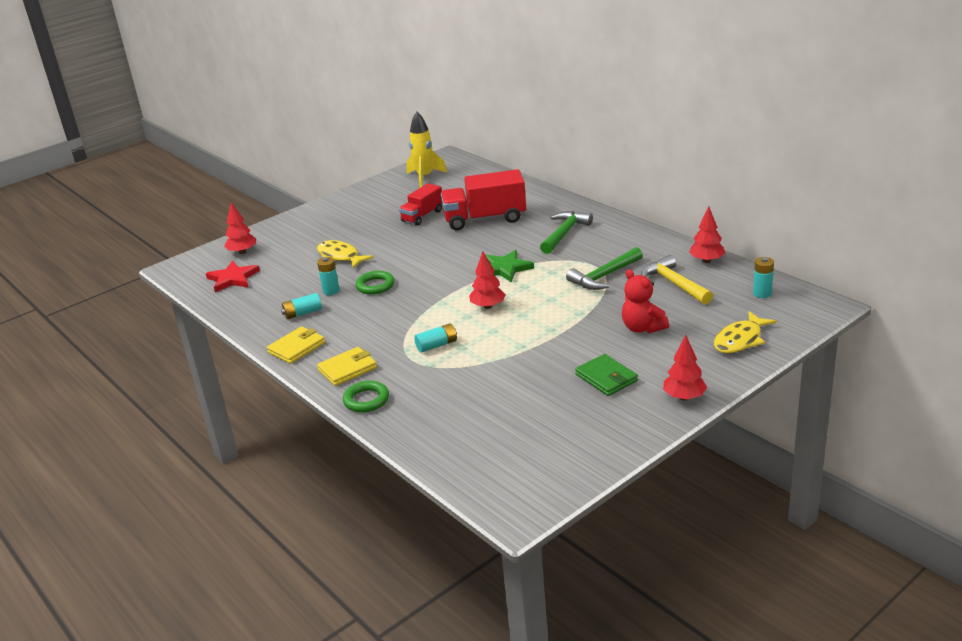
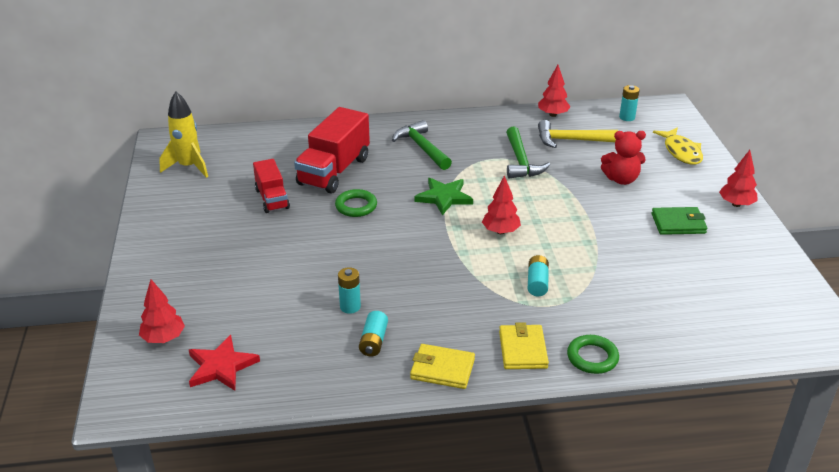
camera: 60 degrees left, 5 degrees up
yellow wallet [267,326,325,364] -> yellow wallet turned 60 degrees counterclockwise [410,344,475,389]
yellow fish [317,240,373,268] -> none
green ring [356,271,395,295] -> green ring moved to [335,189,377,217]

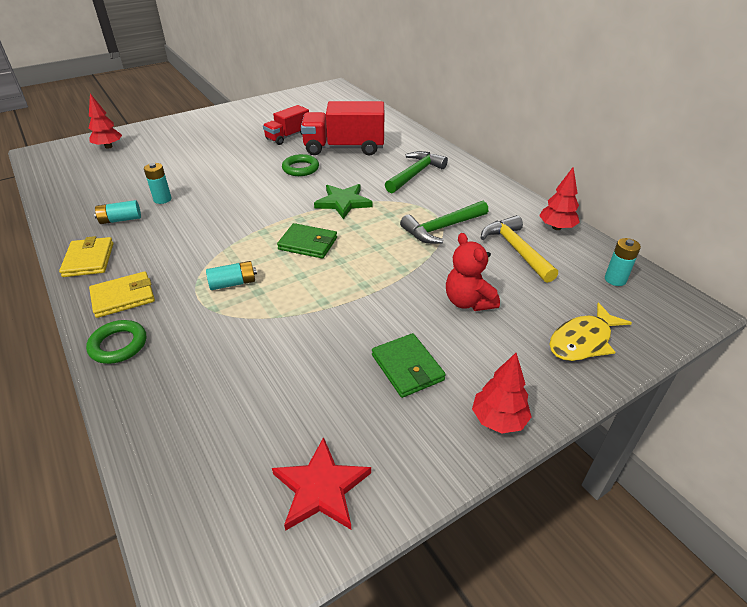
camera: 65 degrees right, 5 degrees up
yellow rocket [159,91,208,178] -> none
red star [189,335,260,391] -> red star moved to [272,437,371,531]
red tree [482,175,521,234] -> green wallet [277,223,337,259]

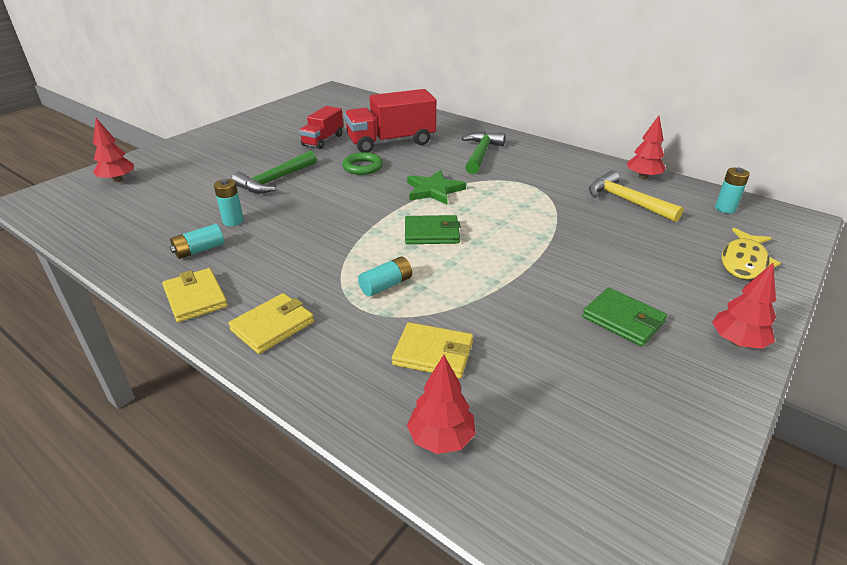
camera: 20 degrees left, 5 degrees down
green ring [86,320,146,364] -> none
red star [272,437,371,531] -> none
green hammer [400,201,488,244] -> green hammer moved to [232,151,317,193]
red teddy bear [446,233,500,311] -> none
none -> yellow wallet [392,322,473,378]
none -> red tree [407,355,476,454]

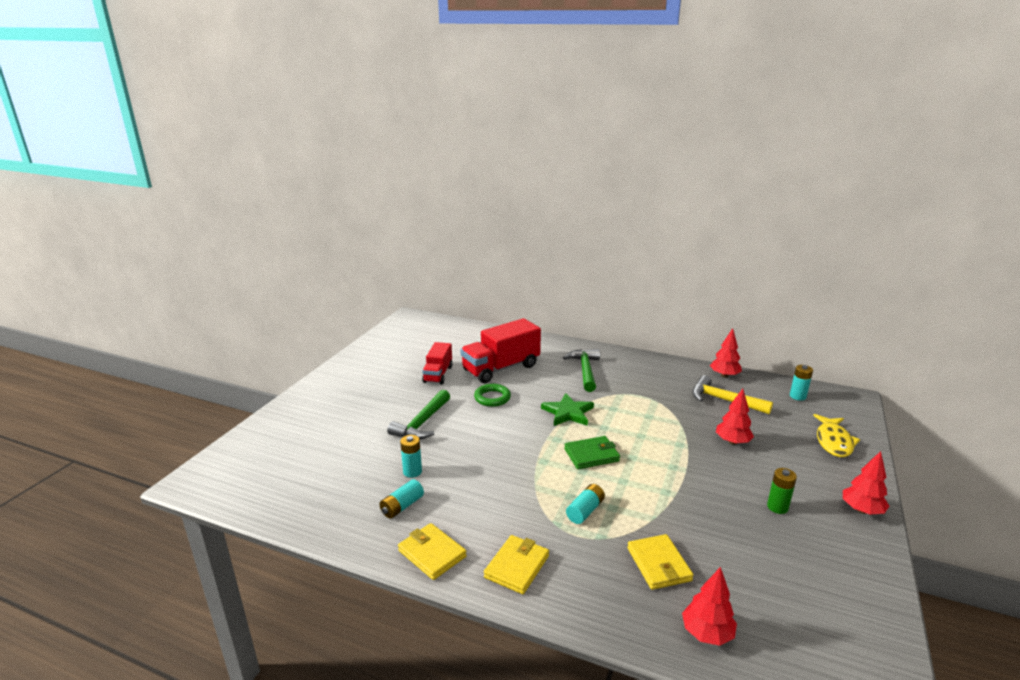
camera: 15 degrees left, 10 degrees down
red tree [93,118,134,182] -> red tree moved to [716,389,754,445]
yellow wallet [392,322,473,378] -> yellow wallet turned 75 degrees clockwise [627,534,694,590]
green wallet [582,288,667,346] -> green battery [767,468,797,514]

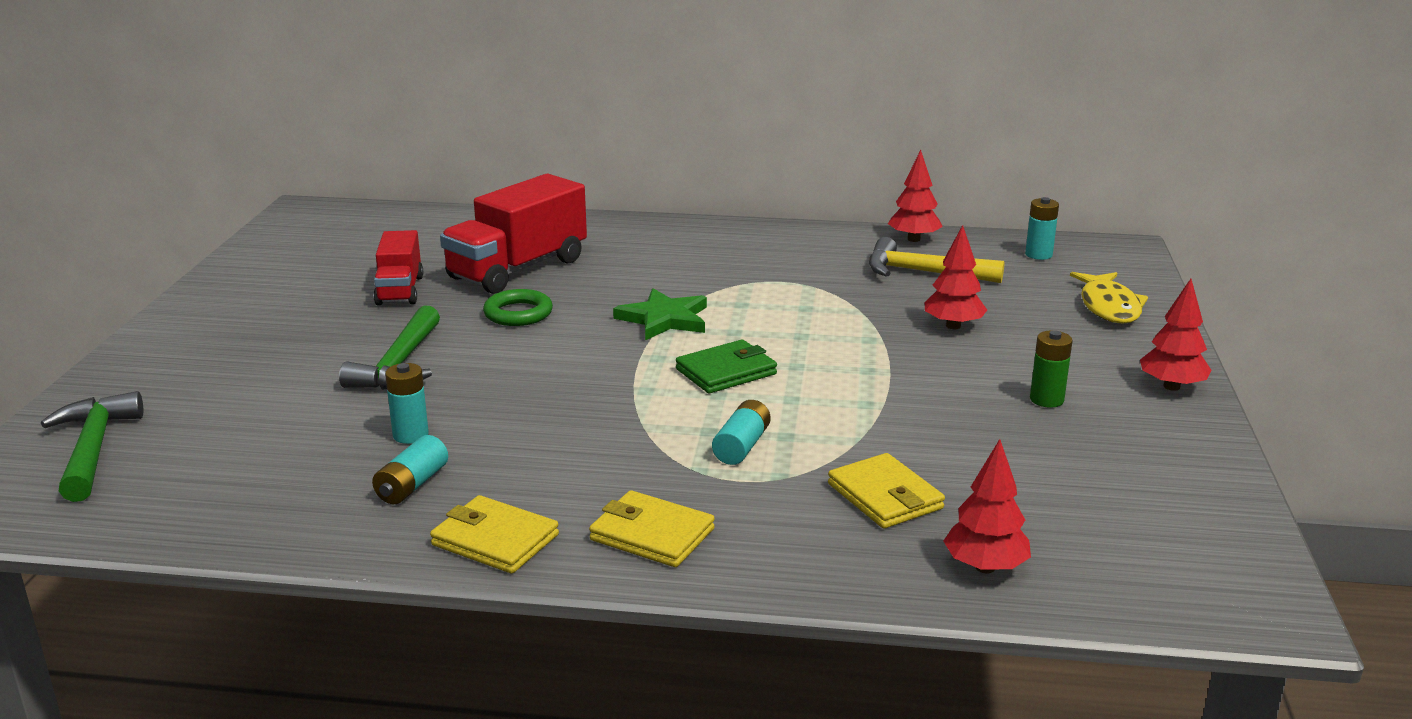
camera: 15 degrees left, 0 degrees up
yellow wallet [484,535,549,594] -> yellow wallet turned 75 degrees counterclockwise [589,490,715,567]
green hammer [563,349,600,392] -> green hammer moved to [41,391,143,502]

